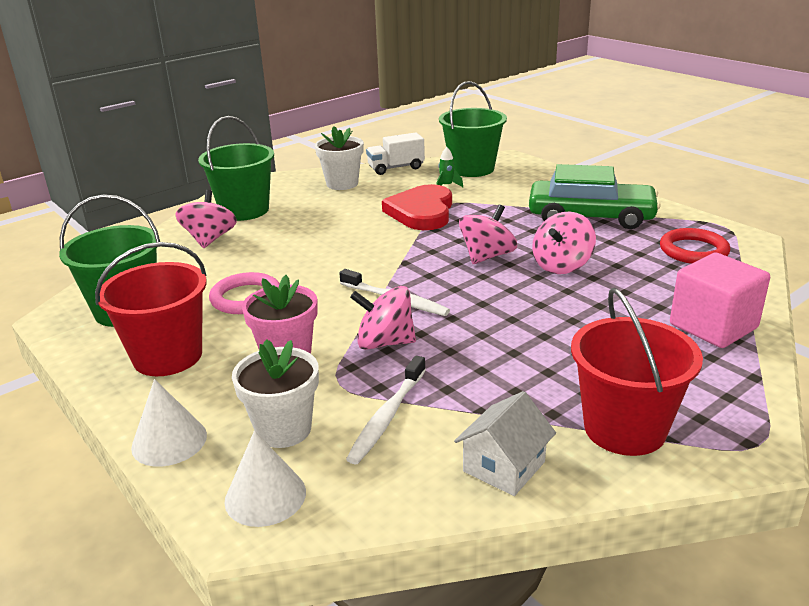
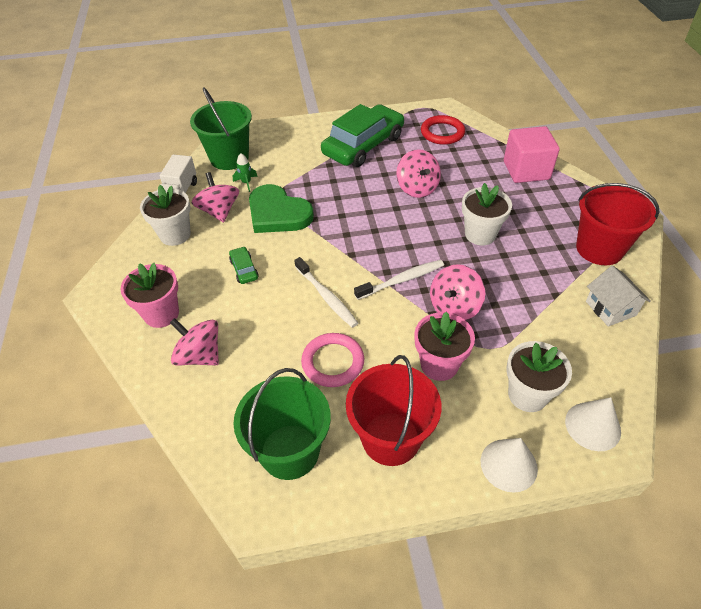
camera: 60 degrees left, 20 degrees up
green bucket [198,116,274,221] -> pink flower pot [120,263,179,328]
white toothbrush [346,356,426,464] -> white toothbrush moved to [294,257,358,328]
red heart [382,184,452,230] -> green heart [249,184,314,233]
pink spinning top [459,204,517,264] -> pink spinning top moved to [192,172,239,222]
none -> green car [229,246,259,284]
none -> white flower pot [462,183,512,245]

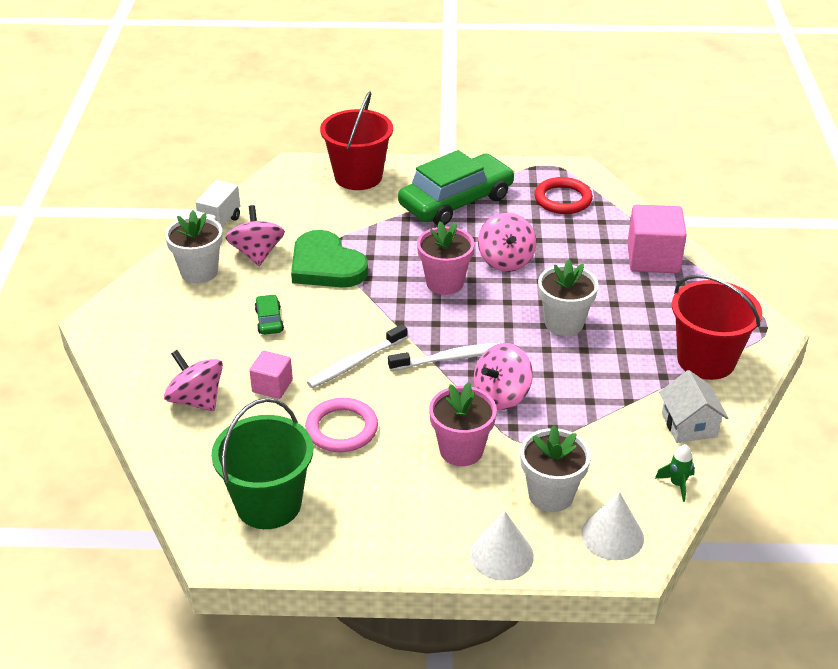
camera: 10 degrees right, 10 degrees down
pink flower pot [120,263,179,328] -> pink flower pot moved to [417,221,475,295]
green bucket [190,88,252,170] -> none
green rocket [233,153,258,192] -> green rocket moved to [655,444,695,502]
white toothbrush [294,257,358,328] -> white toothbrush turned 75 degrees clockwise [307,324,407,388]
red bucket [346,355,441,466] -> red bucket moved to [320,91,393,190]
none -> pink cube [249,351,293,399]

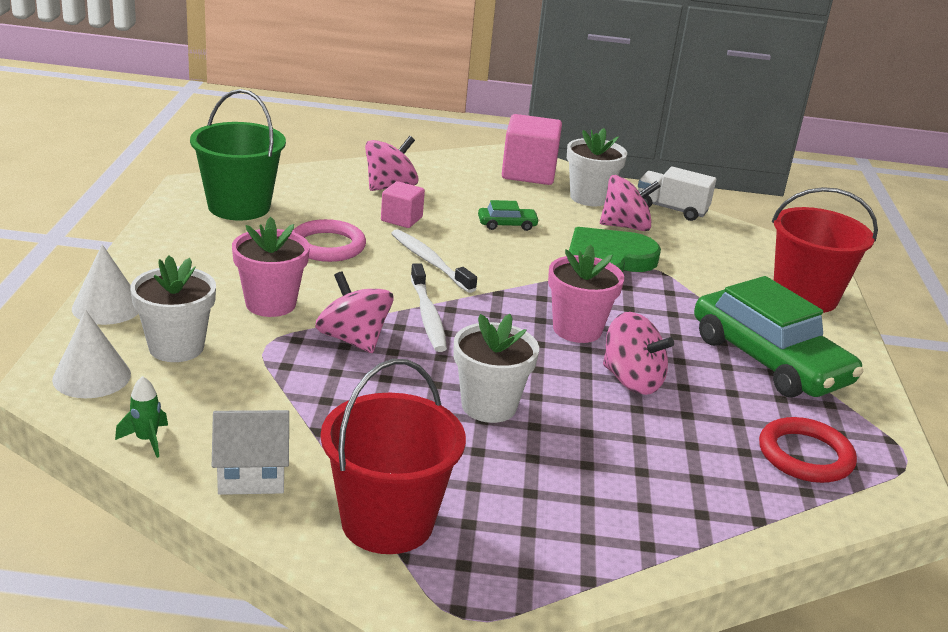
camera: 90 degrees right, 10 degrees down
pink spinning top [478,212,536,272] -> pink spinning top turned 135 degrees counterclockwise [603,312,674,395]
pink cube [627,204,687,273] -> pink cube moved to [502,114,562,185]

